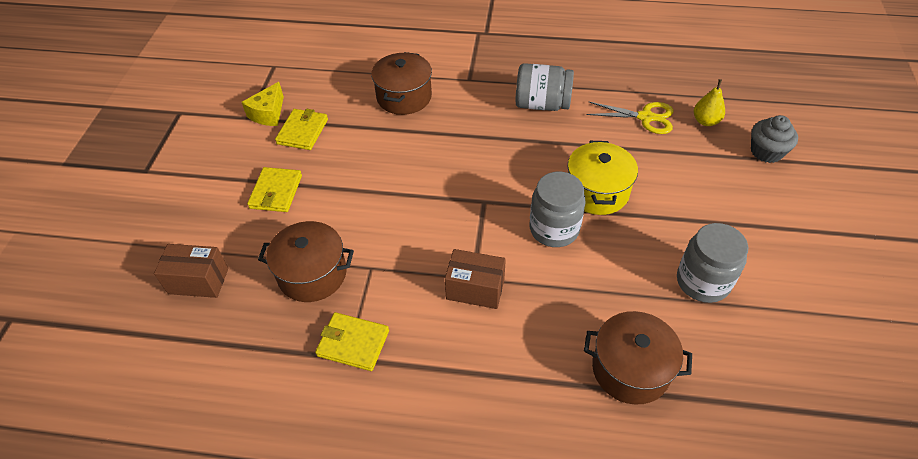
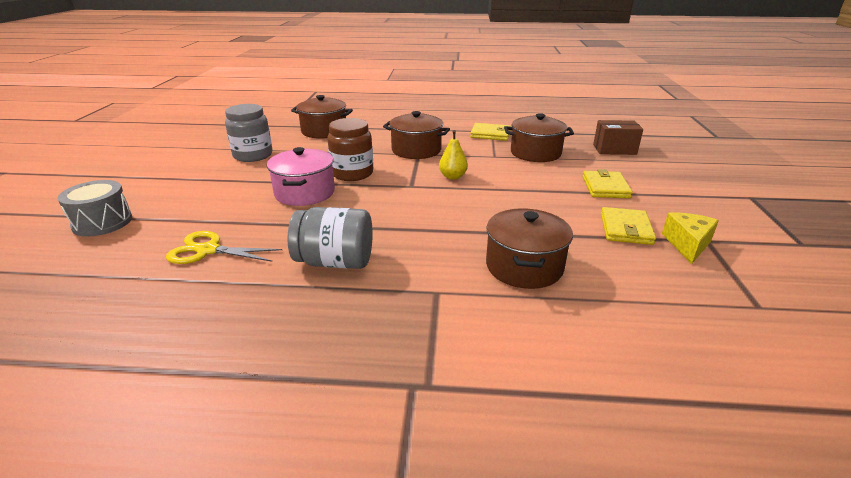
camera: 175 degrees right, 20 degrees down
brown box [445,249,506,309] -> brown pot [383,111,450,159]
grey jar [530,172,586,247] -> brown jar [327,118,373,181]
yellow pot [568,141,638,215] -> pink pot [267,147,335,206]
yellow pear [694,79,725,126] -> yellow pear moved to [439,130,468,179]
grey cupcake [751,115,798,163] -> grey drum [57,180,132,237]

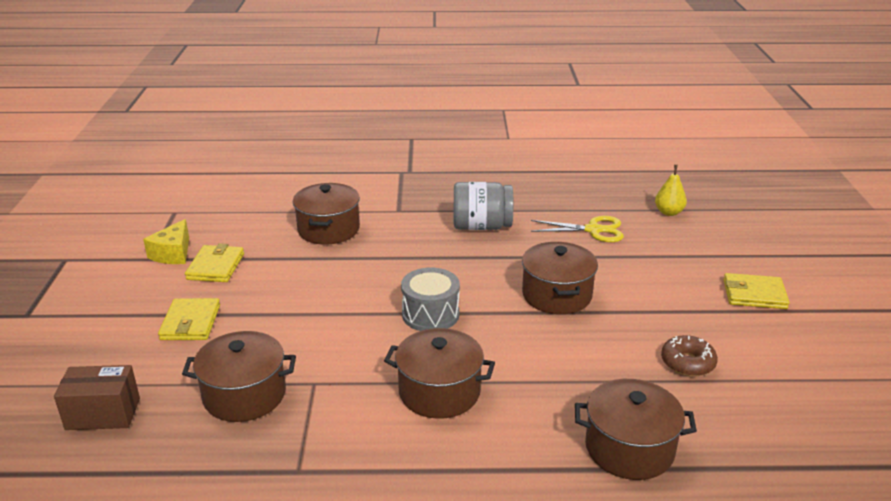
camera: 175 degrees right, 0 degrees up
grey drum [57,180,132,237] -> grey drum moved to [401,267,460,331]
grey jar [225,104,272,162] -> brown donut [661,335,718,377]
pink pot [267,147,335,206] -> brown pot [522,242,598,314]
brown jar [327,118,373,181] -> none
yellow pear [439,130,468,179] -> yellow pear moved to [655,165,687,216]
yellow wallet [470,123,511,141] -> yellow wallet moved to [723,273,790,309]

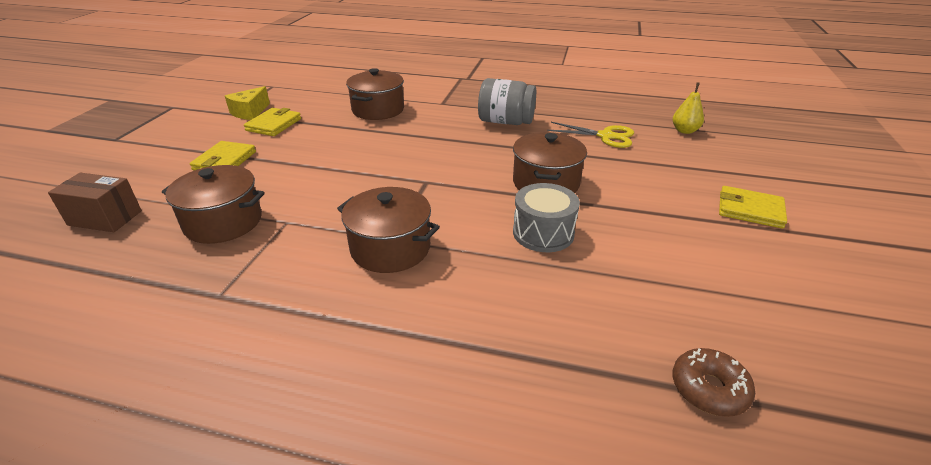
camera: 15 degrees right, 5 degrees up
grey drum [401,267,460,331] -> grey drum moved to [513,183,580,252]
brown pot [575,379,697,480] -> none
brown donut [661,335,718,377] -> brown donut moved to [673,348,755,417]

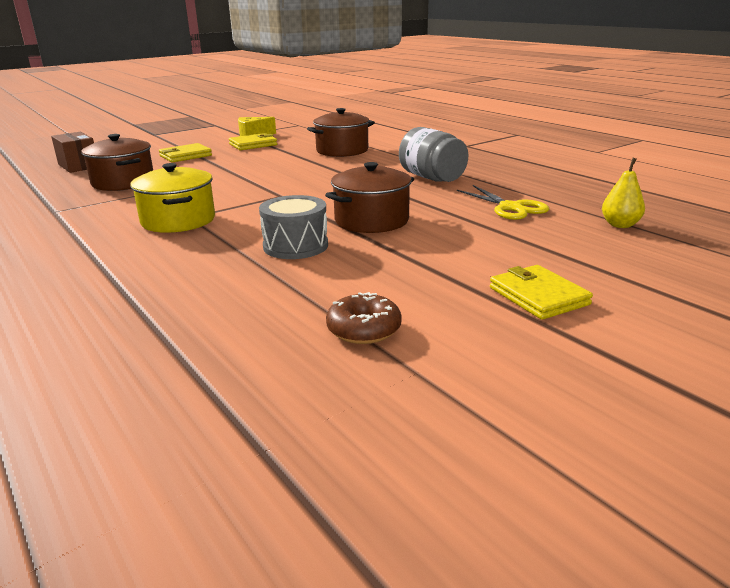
camera: 40 degrees right, 10 degrees down
brown pot [337,187,440,273] -> yellow pot [130,163,215,233]
brown donut [673,348,755,417] -> brown donut moved to [326,292,402,344]

